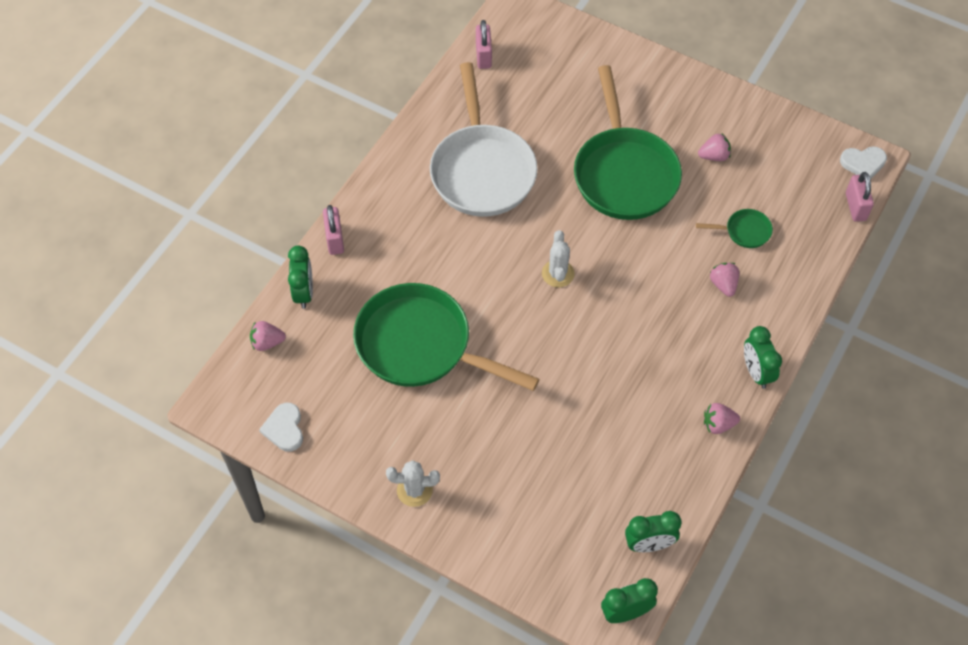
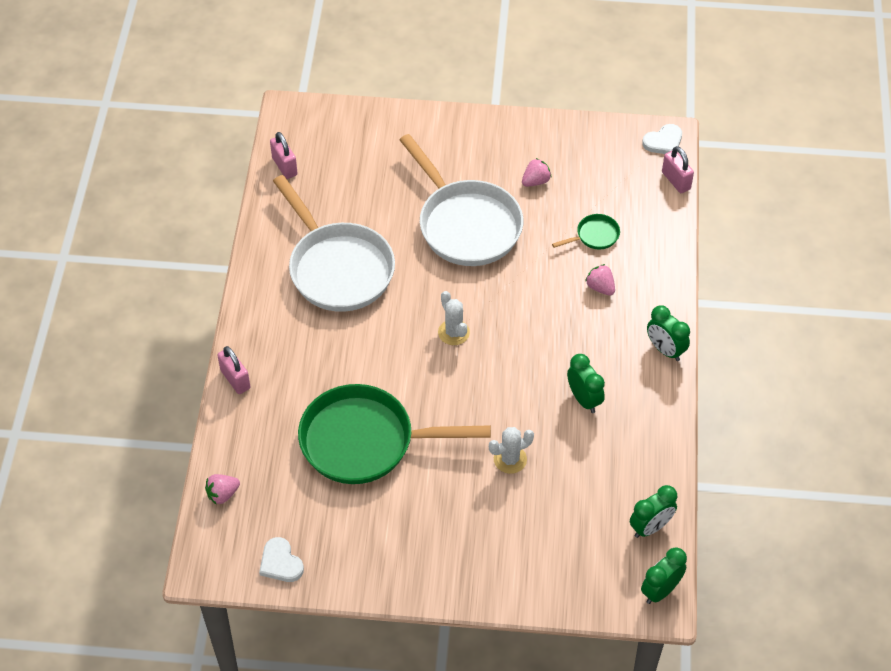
camera: 25 degrees left, 5 degrees down
green clock [288,245,313,309] -> green clock moved to [567,354,605,413]
white cactus [386,460,440,507] -> white cactus moved to [489,427,534,474]
green pan [574,65,682,220] -> white pan [400,134,523,266]
pink strawberry [704,403,740,434] -> none

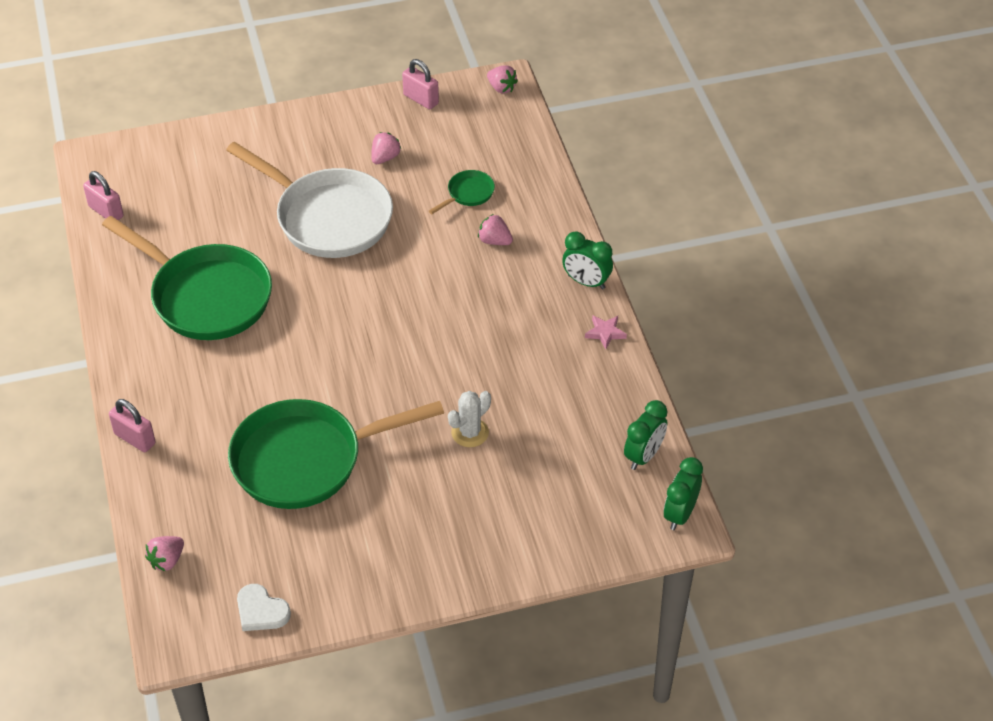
camera: 20 degrees left, 5 degrees down
white pan [273,175,395,312] -> green pan [102,216,272,340]
white cactus [438,291,470,345] -> none
green clock [567,354,605,413] -> none
white heart [642,124,682,154] -> pink strawberry [487,65,518,94]
pink padlock [662,146,694,193] -> pink padlock moved to [402,59,439,109]
none -> pink star [585,315,627,349]

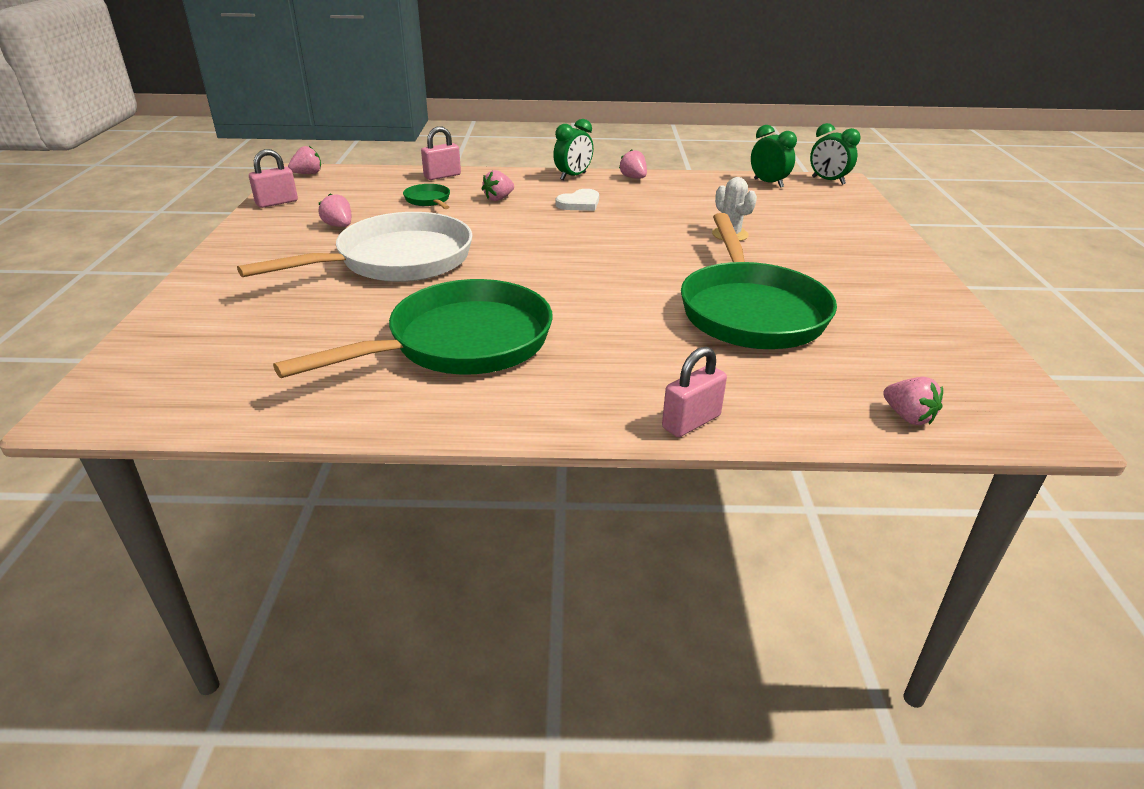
camera: 75 degrees left, 15 degrees down
pink padlock [83,171,124,220] -> pink padlock moved to [421,126,461,180]
white heart [237,584,291,631] -> white heart moved to [556,189,599,211]
pink star [585,315,627,349] -> pink strawberry [619,149,647,179]

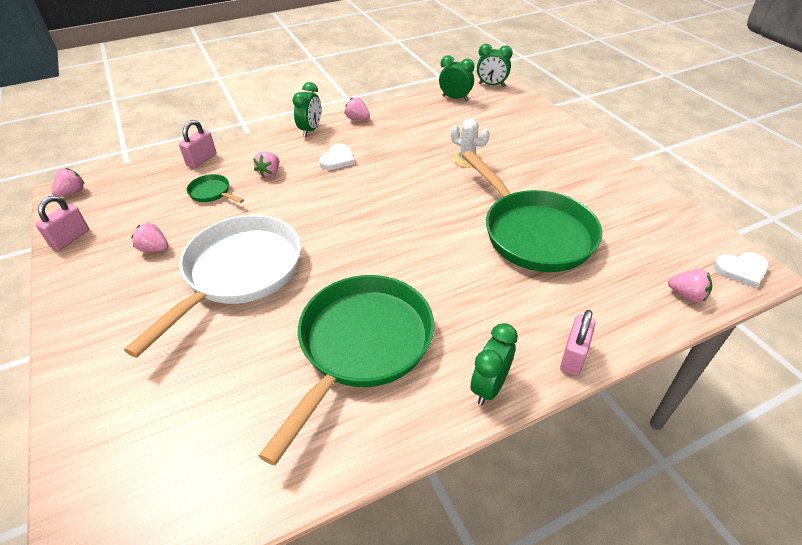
camera: 25 degrees left, 10 degrees up
none -> green clock [471,323,518,405]
none -> white heart [713,252,769,288]

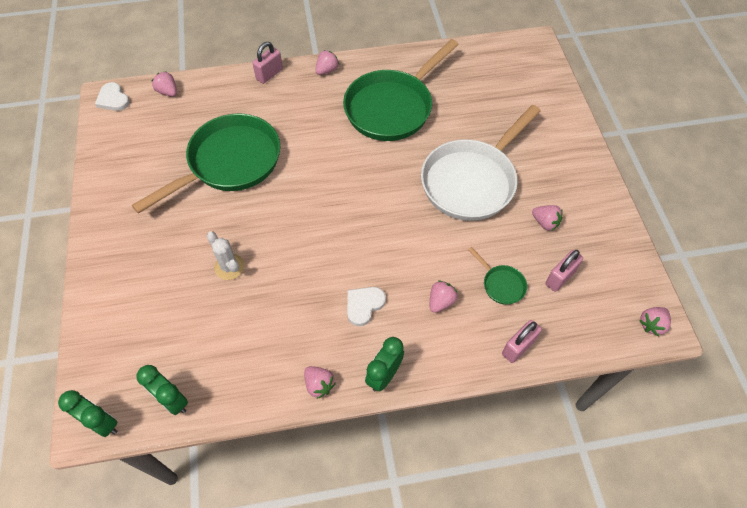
camera: 165 degrees left, 15 degrees up
pink padlock [36,196,89,251] -> pink padlock moved to [545,250,583,292]
green pan [462,150,602,272] -> green pan turned 60 degrees clockwise [132,114,280,214]
green clock [471,323,518,405] -> pink strawberry [315,50,339,75]
white heart [713,252,769,288] -> white heart turned 135 degrees counterclockwise [95,82,130,111]

